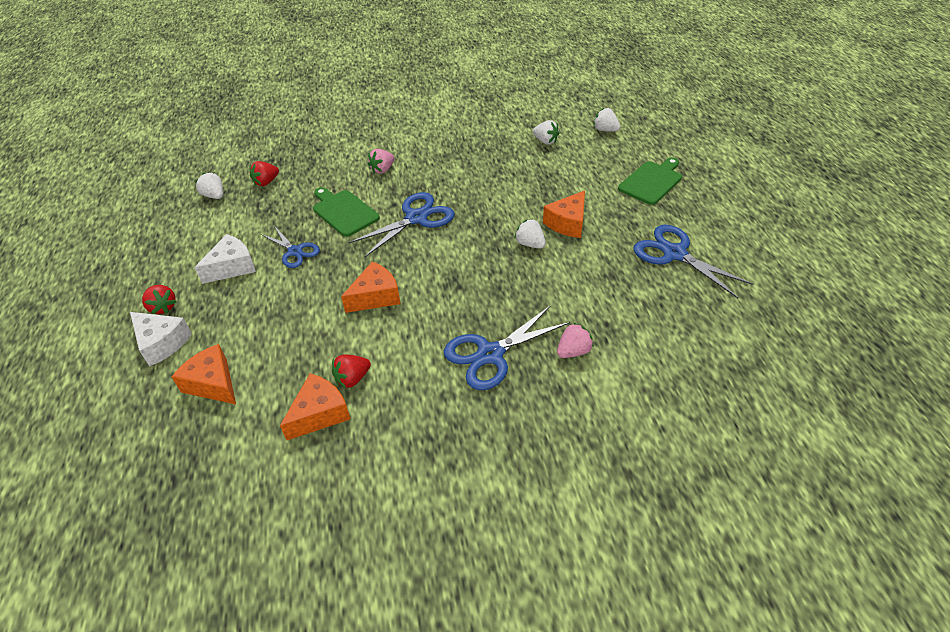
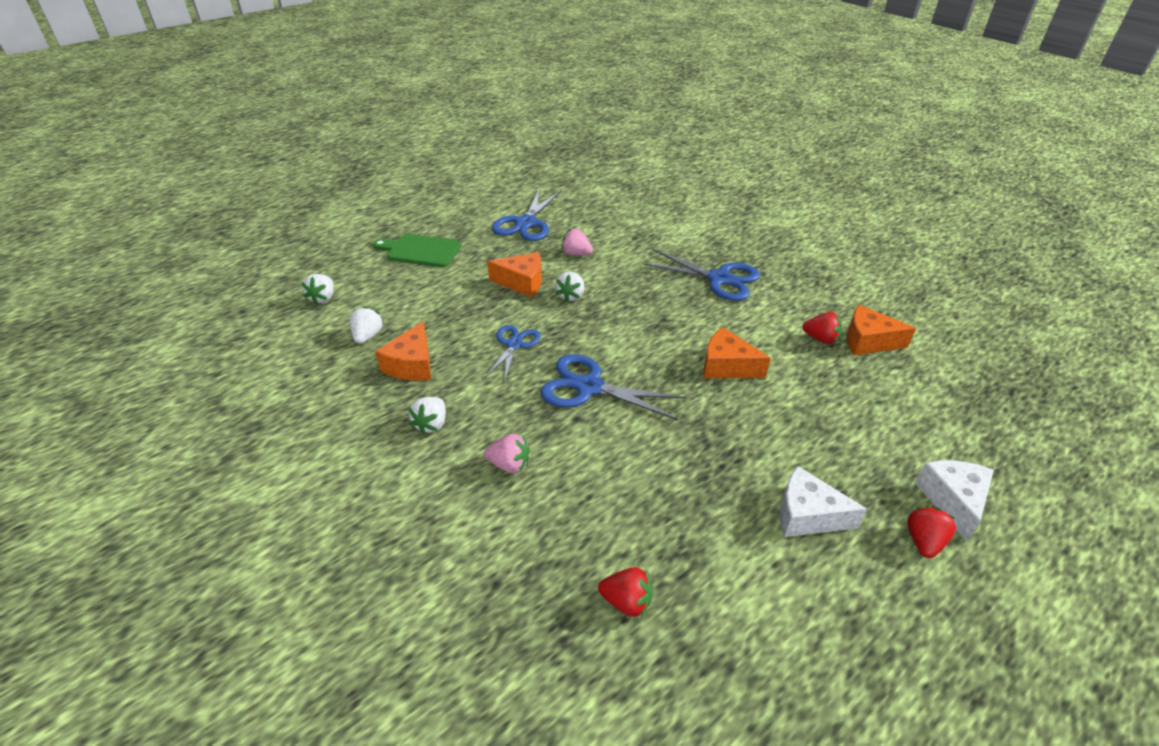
camera: 120 degrees left, 5 degrees down
orange cheese [172,344,236,404] -> orange cheese moved to [375,321,431,381]
white strawberry [195,172,223,199] -> white strawberry moved to [408,397,446,435]
blue scissors [261,227,320,268] -> blue scissors moved to [485,325,540,380]
green cutting board [313,187,380,237] -> none
pink strawberry [557,323,594,358] -> pink strawberry moved to [561,228,593,255]

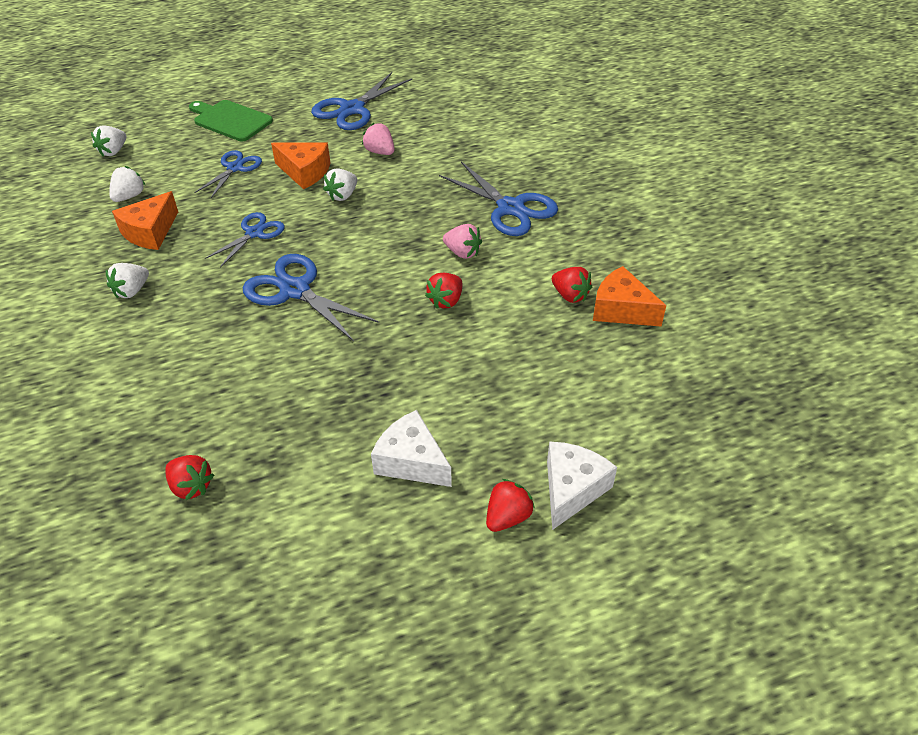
camera: 20 degrees right, 5 degrees up
pink strawberry [484,434,529,473] -> pink strawberry moved to [443,224,482,259]
orange cheese [703,327,771,378] -> red strawberry [425,273,462,309]
none -> blue scissors [194,150,262,198]

